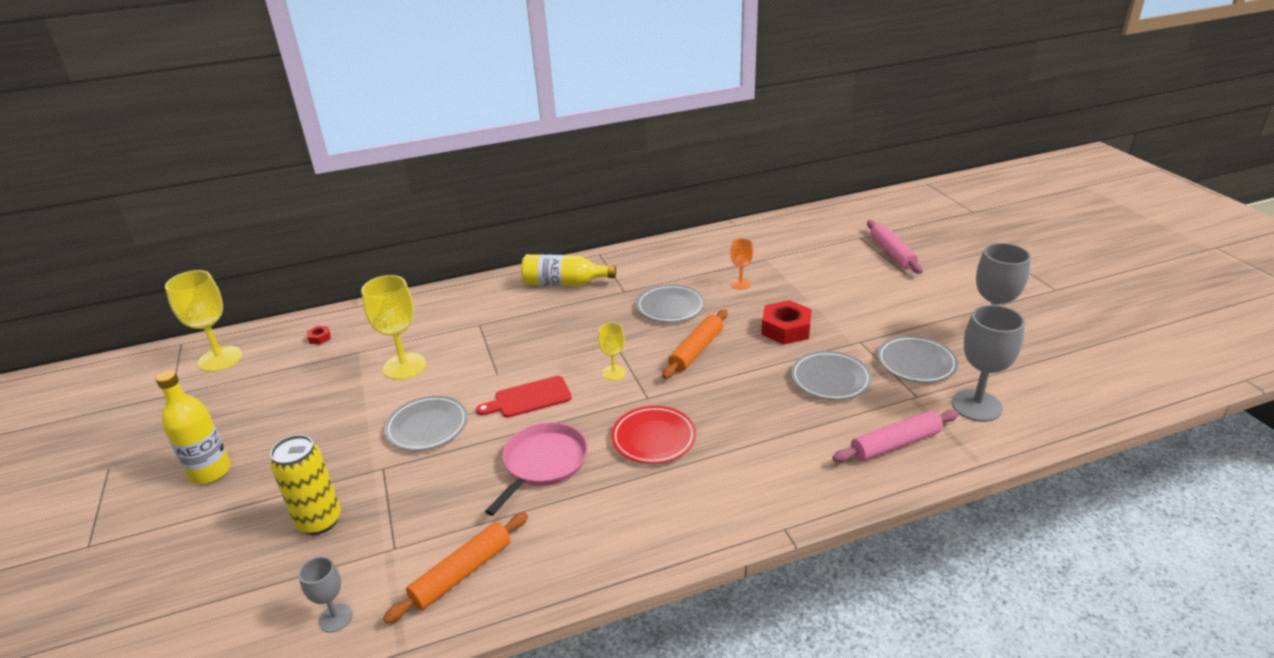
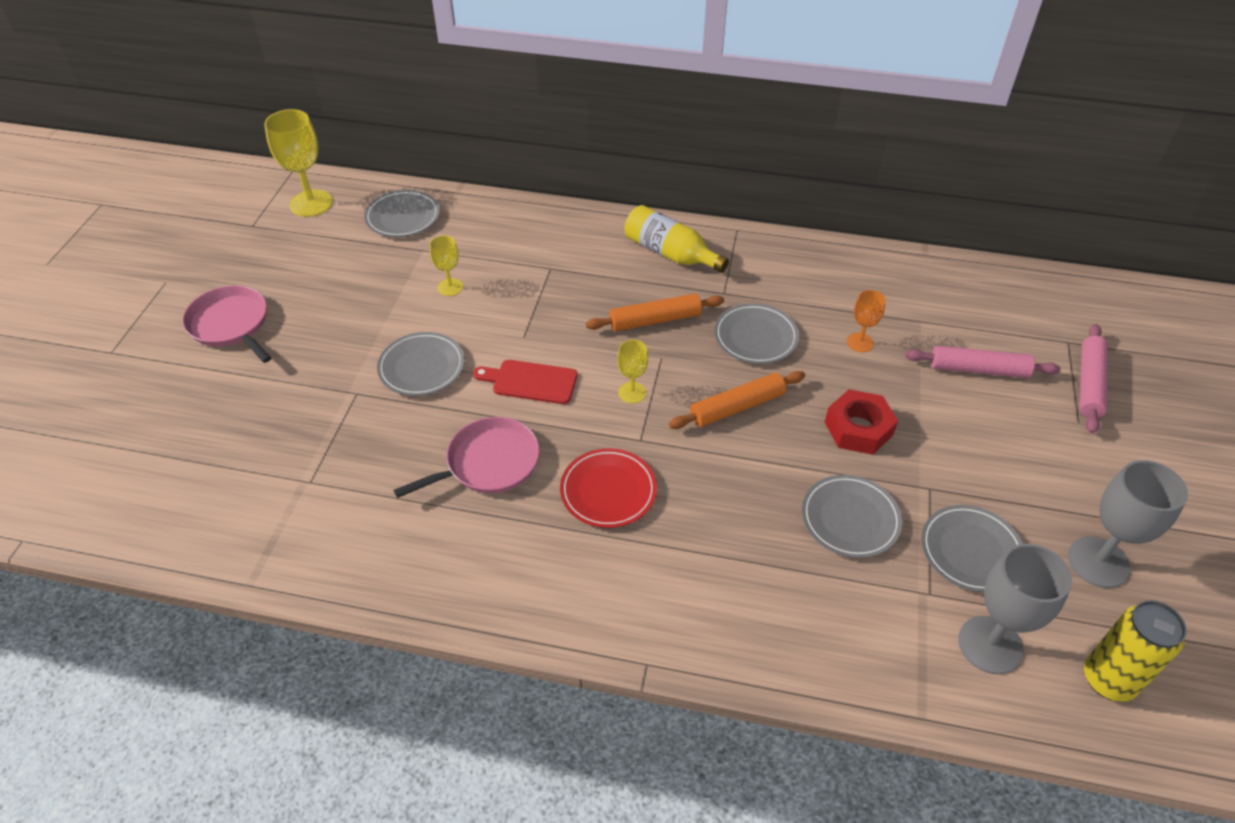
camera: 30 degrees right, 15 degrees up
yellow bottle [155,370,231,484] -> pink pan [182,285,271,363]
yellow can [270,435,341,535] -> yellow can moved to [1084,600,1187,702]
grey goblet [299,556,353,633] -> none
red nut [307,326,331,344] -> grey plate [364,190,440,237]
yellow goblet [361,275,426,380] -> yellow goblet [430,235,463,296], size x0.55
orange rolling pin [383,512,528,624] -> orange rolling pin moved to [586,294,724,331]
pink rolling pin [832,410,959,462] -> pink rolling pin moved to [905,346,1061,378]

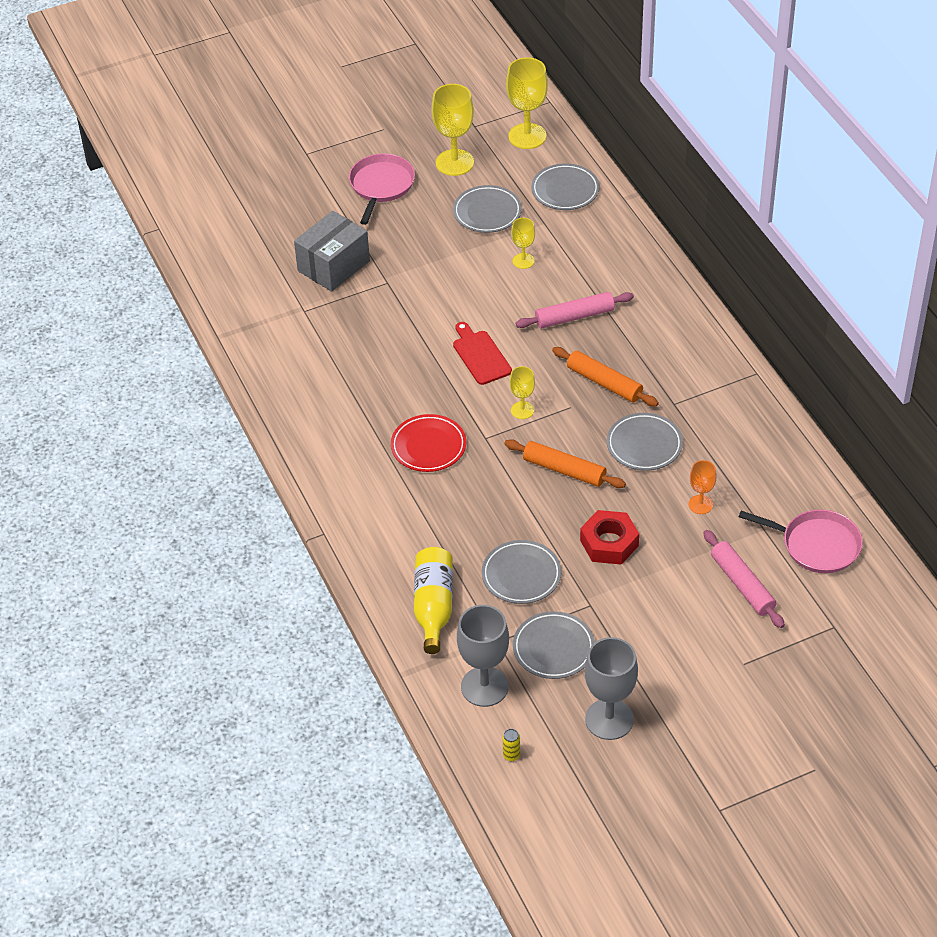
camera: 55 degrees right, 0 degrees up
grey plate [377,332,465,396] -> grey plate moved to [453,185,522,233]
pink pan [393,417,540,498] -> pink pan moved to [739,509,863,573]
yellow bottle [625,205,729,273] -> yellow bottle moved to [414,547,453,654]
pink rolling pin [1079,324,1108,434] -> pink rolling pin moved to [515,292,634,329]
yellow can [1084,600,1187,702] -> yellow can [503,729,520,761], size x0.41
none -> grey box [294,211,370,292]
none -> yellow goblet [432,84,474,176]

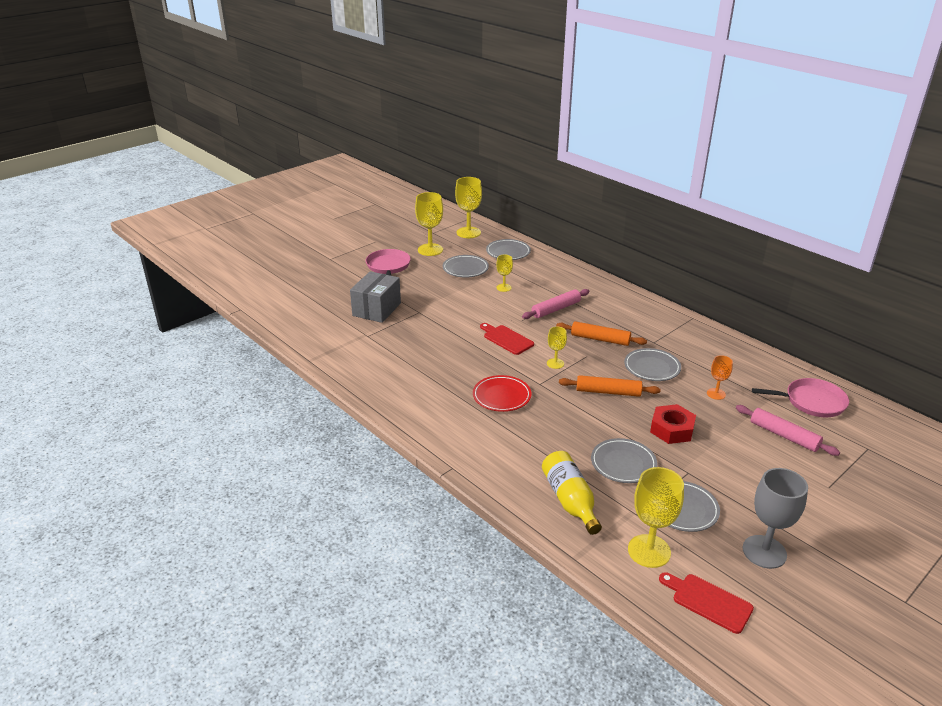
camera: 20 degrees left, 15 degrees down
grey goblet [457,605,509,707] -> yellow goblet [628,467,684,568]
yellow can [503,729,520,761] -> red cutting board [659,572,754,634]

